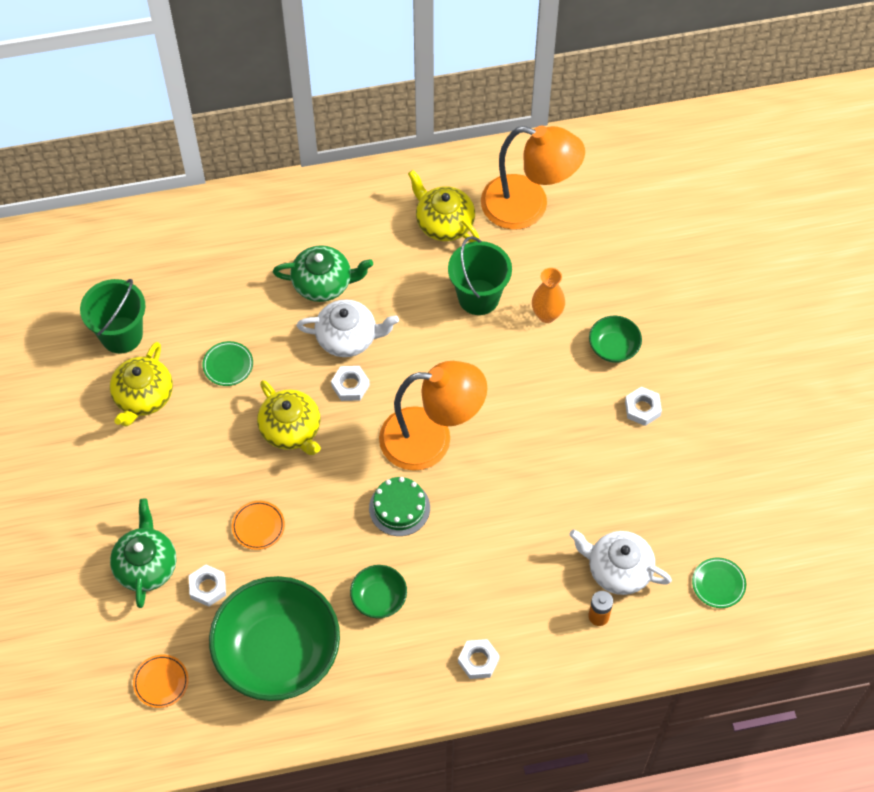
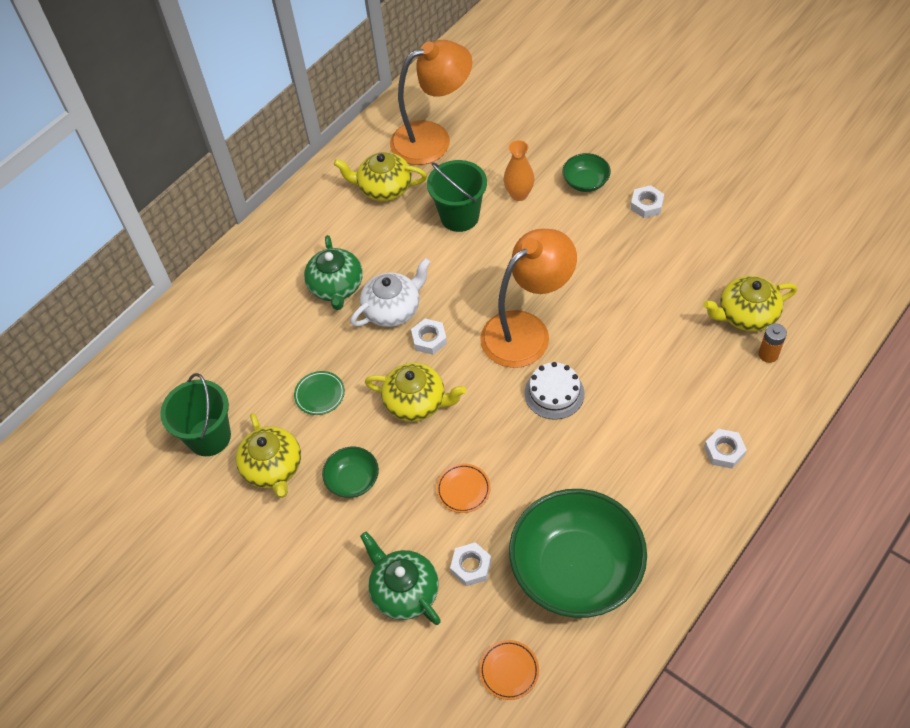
camera: 35 degrees left, 5 degrees down
green teapot [273,245,373,302] -> green teapot turned 120 degrees clockwise [304,235,363,310]
green bowl [350,565,407,618] -> green bowl moved to [322,447,379,498]
green cake [369,477,430,536] -> white cake [524,362,584,420]
white teapot [569,529,672,595] -> yellow teapot [703,276,797,331]
green plate [692,557,746,608] -> none

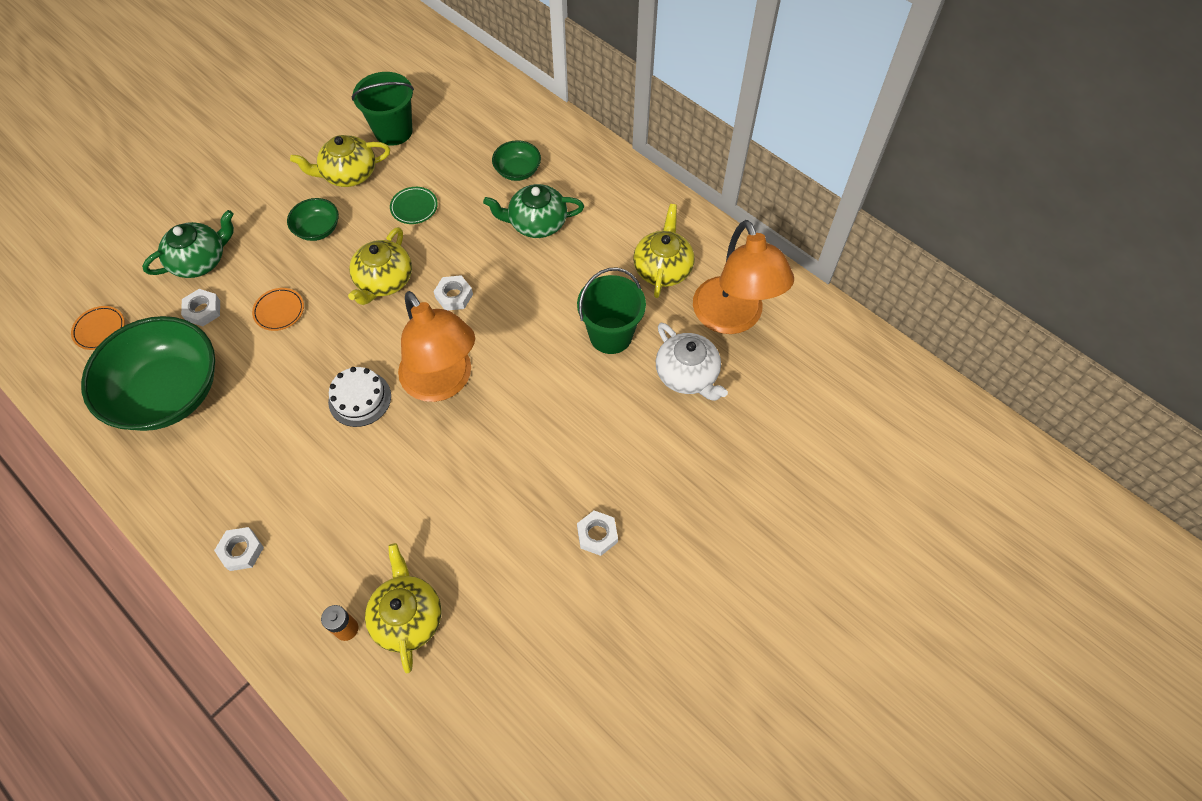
camera: 90 degrees right, 5 degrees up
white teapot [351,258,431,327] -> white teapot moved to [656,323,728,401]
orange vase [504,140,534,201] -> none
green bowl [562,153,611,192] -> green bowl moved to [492,140,541,181]

